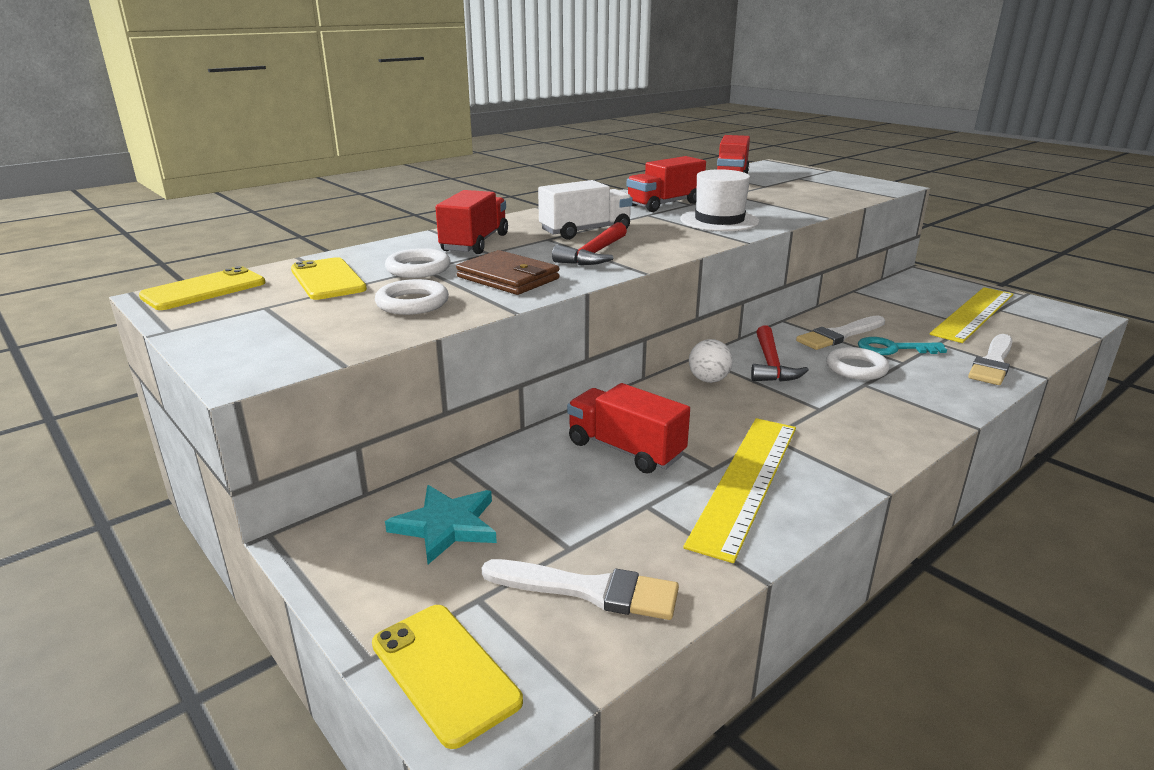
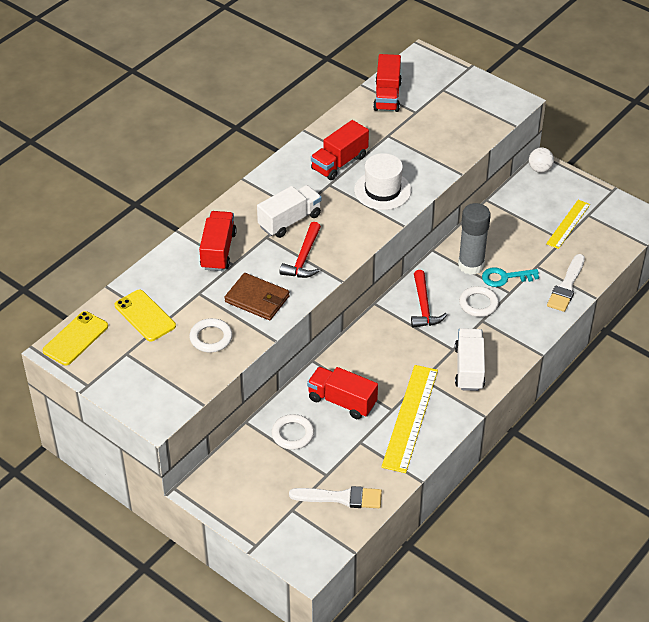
camera: 10 degrees left, 20 degrees up
yellow phone [372,605,523,749] -> none
white ring [385,248,451,278] -> white ring moved to [271,414,314,450]
turquoise star [385,485,497,564] -> none
white ball [689,339,733,383] -> white ball moved to [529,147,554,173]
white brush [796,315,885,350] -> grey glue stick [458,203,491,275]
yellow ruler [930,287,1014,343] -> yellow ruler [546,200,590,249], size x0.62
none -> white truck [455,328,485,391]

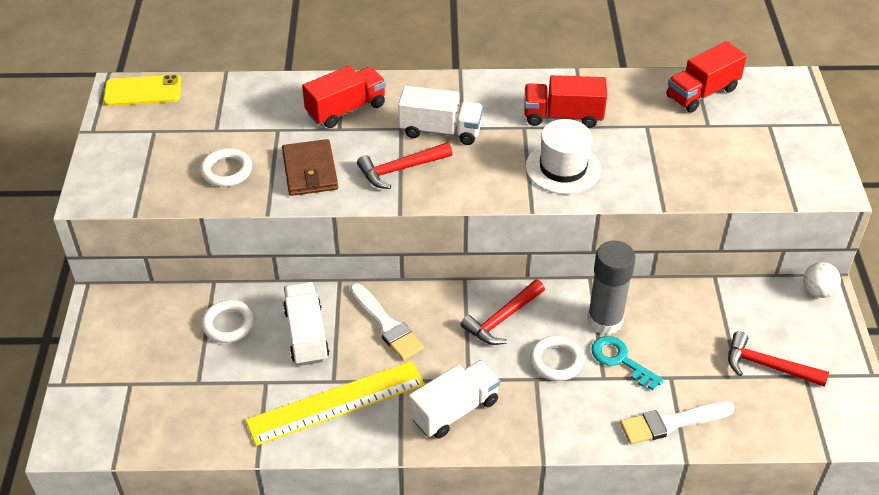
camera: 50 degrees right, 0 degrees up
yellow phone [115,290,176,341] -> none
white brush [289,486,382,508] -> white brush moved to [350,283,424,360]
red truck [307,367,378,419] -> white truck [283,282,329,366]
yellow ruler [546,200,590,249] -> red hammer [728,331,829,387]

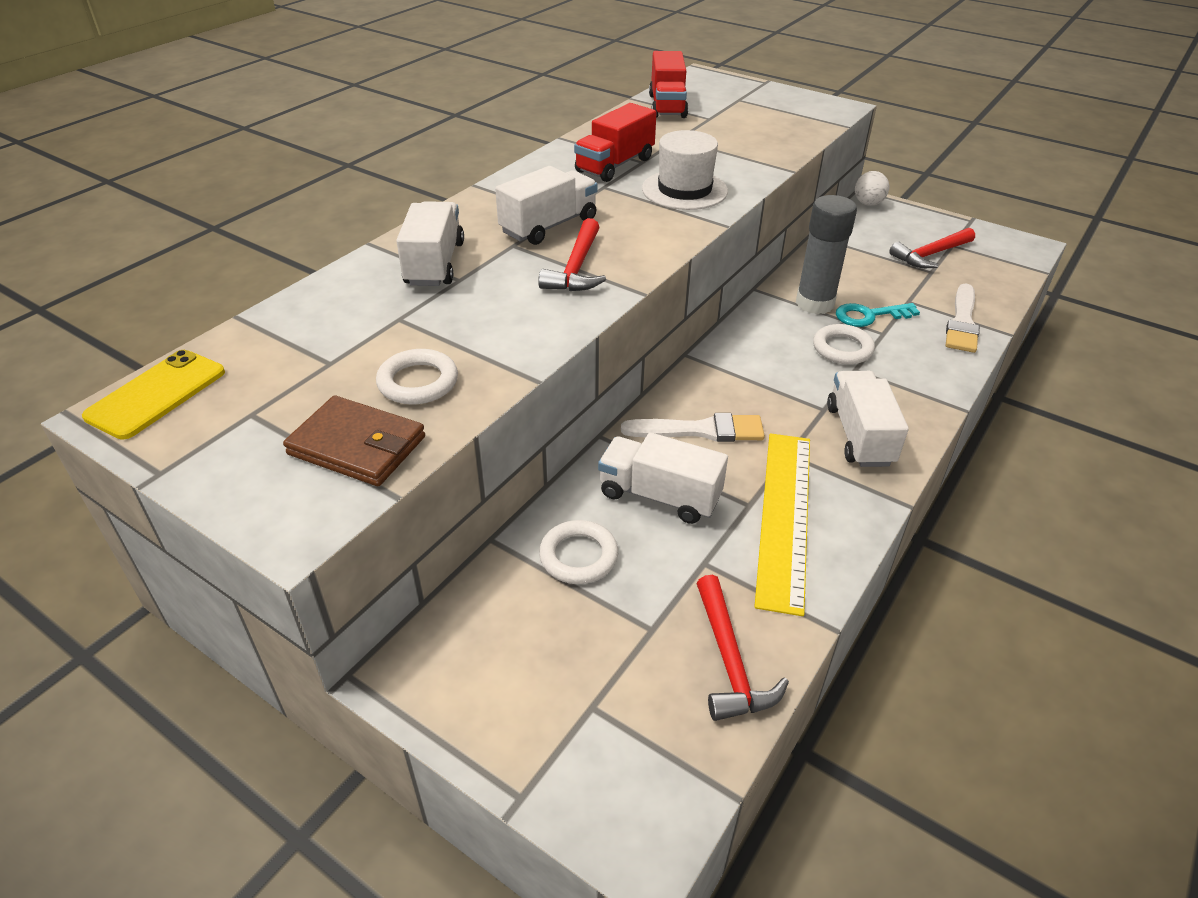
camera: 55 degrees left, 5 degrees down
brown wallet [282,139,338,196] -> brown wallet moved to [283,396,425,486]
red truck [302,66,386,128] -> white truck [396,201,464,286]
red hammer [461,279,545,345] -> red hammer moved to [696,575,789,721]

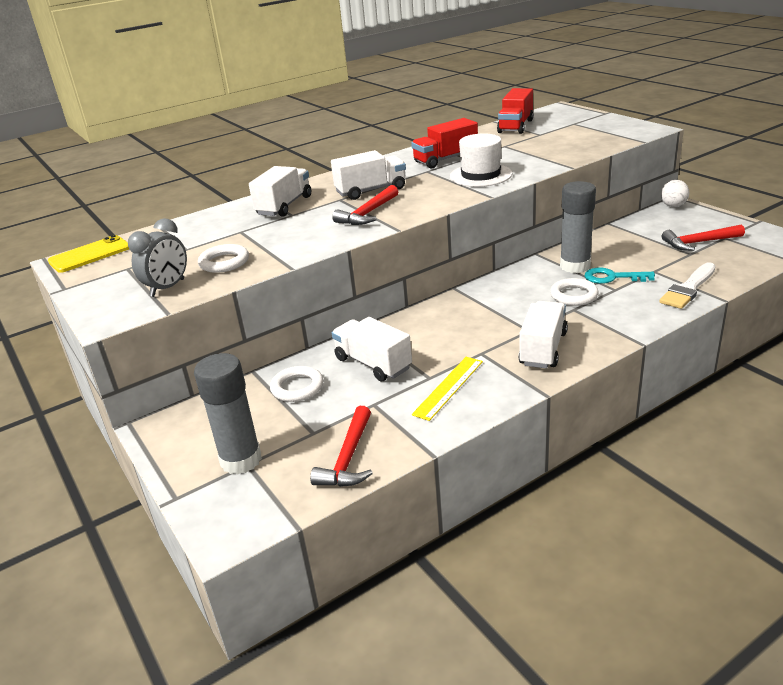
camera: 25 degrees right, 10 degrees down
brown wallet [283,396,425,486] -> grey clock [128,219,187,297]
white brush [621,413,765,442] -> none
yellow ruler [754,433,810,616] -> yellow ruler [412,357,483,421], size x0.62
none -> grey glue stick [194,353,262,474]

